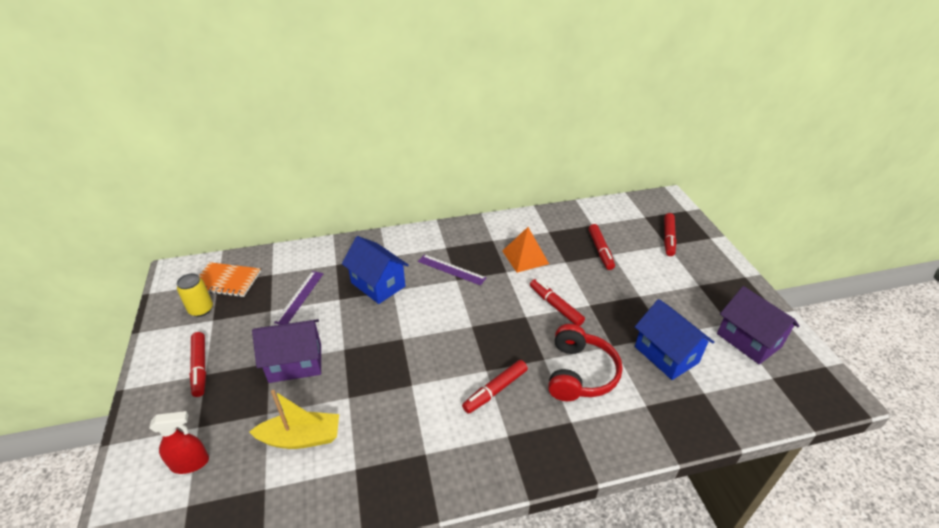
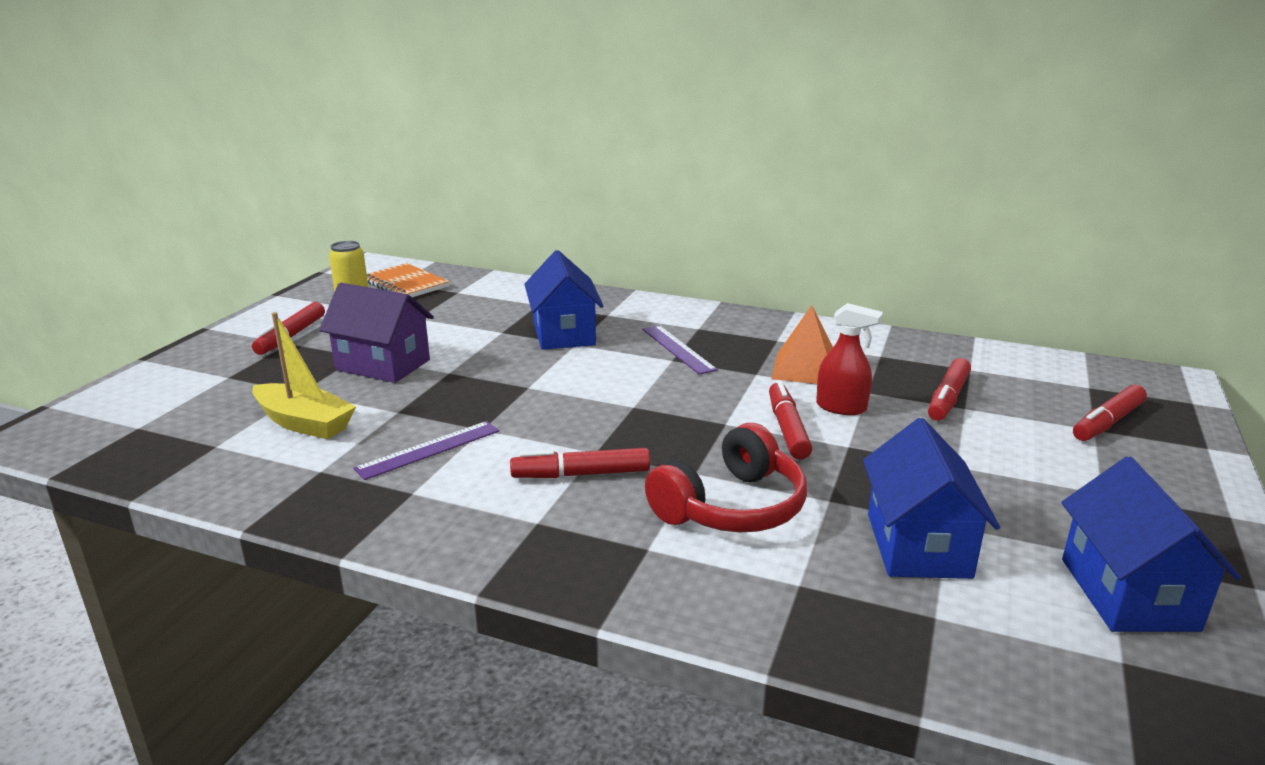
camera: 35 degrees right, 15 degrees down
red spray bottle [149,411,209,474] -> red spray bottle moved to [816,303,883,415]
purple ruler [274,271,324,325] -> purple ruler moved to [353,421,499,480]
purple house [717,286,799,364] -> blue house [1061,456,1241,632]

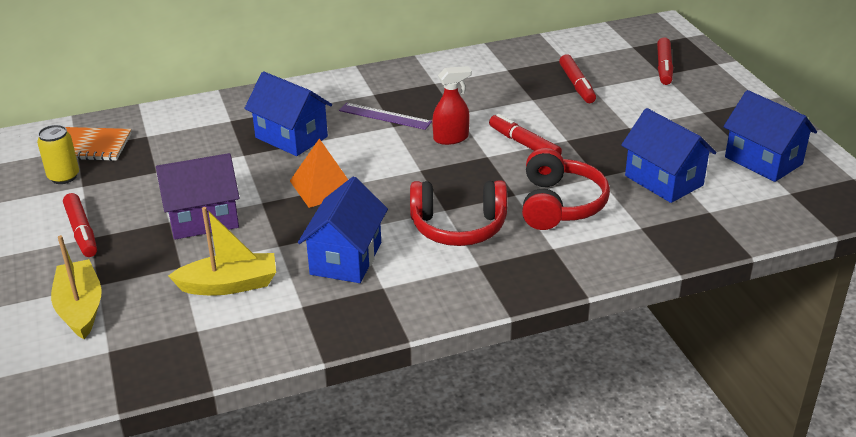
camera: 40 degrees left, 10 degrees up
purple ruler [353,421,499,480] -> blue house [298,177,388,283]
red marker [510,448,650,478] -> red headphones [410,180,507,246]
orange pyramid [771,305,833,384] -> orange pyramid moved to [290,139,348,208]
red spray bottle [816,303,883,415] -> red spray bottle moved to [432,66,472,145]
none -> yellow boat [51,235,102,339]

